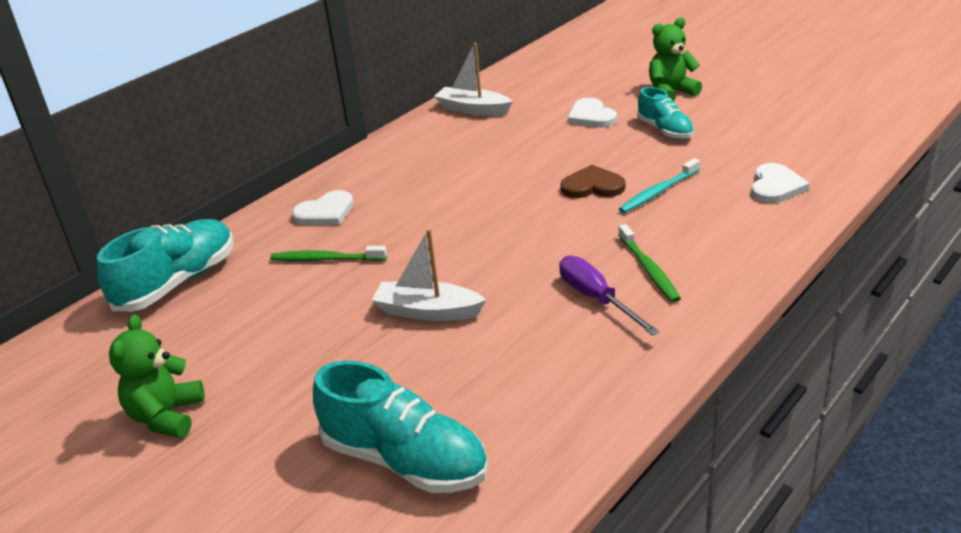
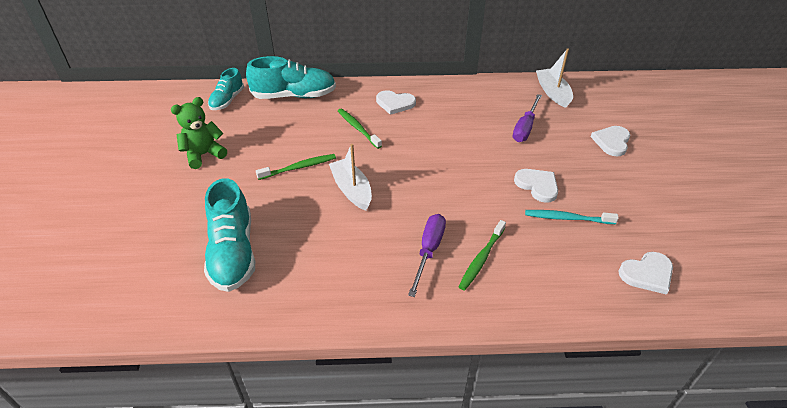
camera: 45 degrees right, 10 degrees up
brown heart [560,165,625,198] -> white heart [514,169,558,203]
turquoise shoe [637,87,694,139] -> turquoise shoe moved to [208,68,244,110]
green teddy bear [649,17,702,101] -> none
none -> green toothbrush [256,154,336,180]
none -> purple screwdriver [513,94,542,142]

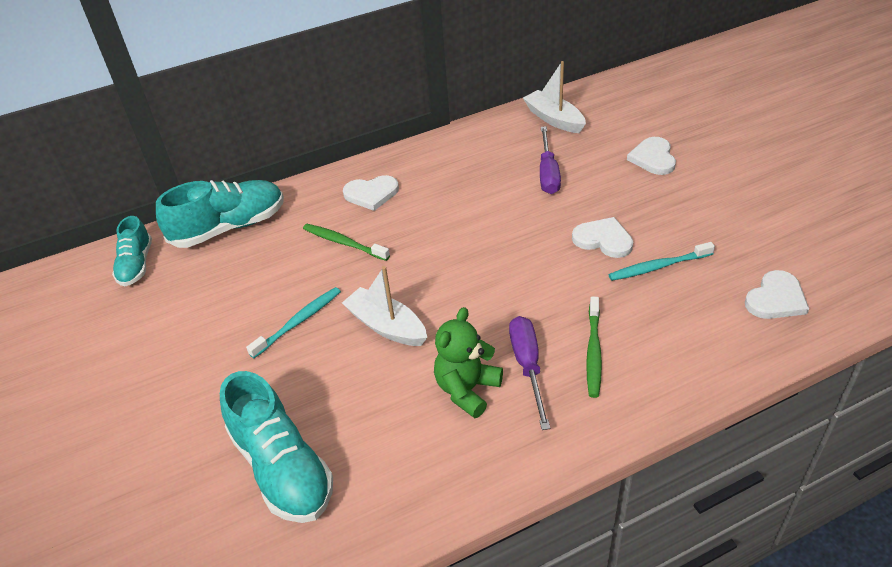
camera: 20 degrees left, 0 degrees up
green teddy bear [171,97,227,169] -> green teddy bear moved to [434,307,503,418]
green toothbrush [256,154,336,180] -> turquoise toothbrush [246,287,341,358]

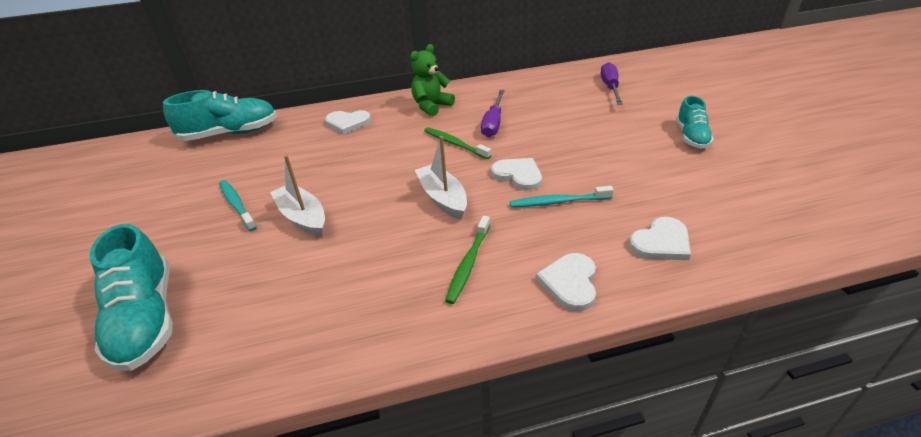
camera: 10 degrees right, 5 degrees down
turquoise shoe [112,216,152,286] -> turquoise shoe moved to [676,96,714,149]
turquoise toothbrush [246,287,341,358] -> turquoise toothbrush turned 90 degrees counterclockwise [219,180,257,231]
green toothbrush [303,224,390,261] -> green toothbrush moved to [424,127,491,159]
green teddy bear [434,307,503,418] -> green teddy bear moved to [410,44,455,116]
purple screwdriver [509,316,550,430] -> purple screwdriver moved to [601,62,623,105]
white boat [523,61,586,133] -> white boat moved to [415,136,467,220]
white heart [627,137,676,175] -> white heart moved to [536,253,596,311]

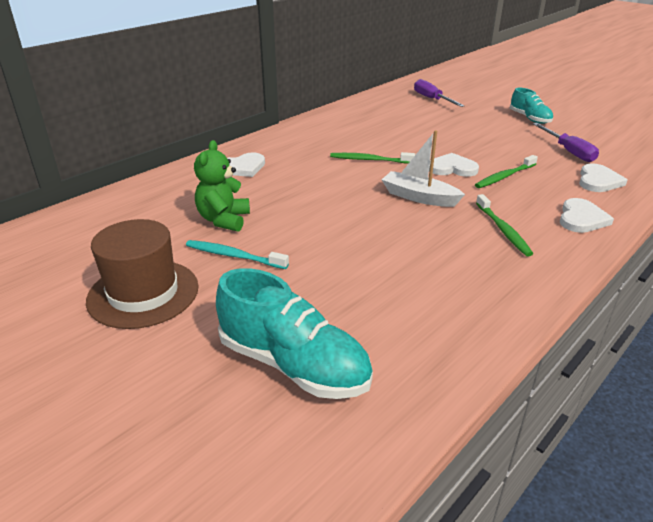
camera: 35 degrees left, 5 degrees down
turquoise shoe [163,90,277,141] -> none
white boat [270,155,325,237] -> none
green teddy bear [410,44,455,116] -> green teddy bear moved to [194,140,250,232]
purple screwdriver [481,90,505,137] -> purple screwdriver moved to [533,123,599,162]
turquoise toothbrush [510,186,614,207] -> green toothbrush [475,155,538,188]
white heart [536,253,596,311] -> white heart turned 135 degrees counterclockwise [560,198,614,233]
none -> brown hat [86,219,199,329]

